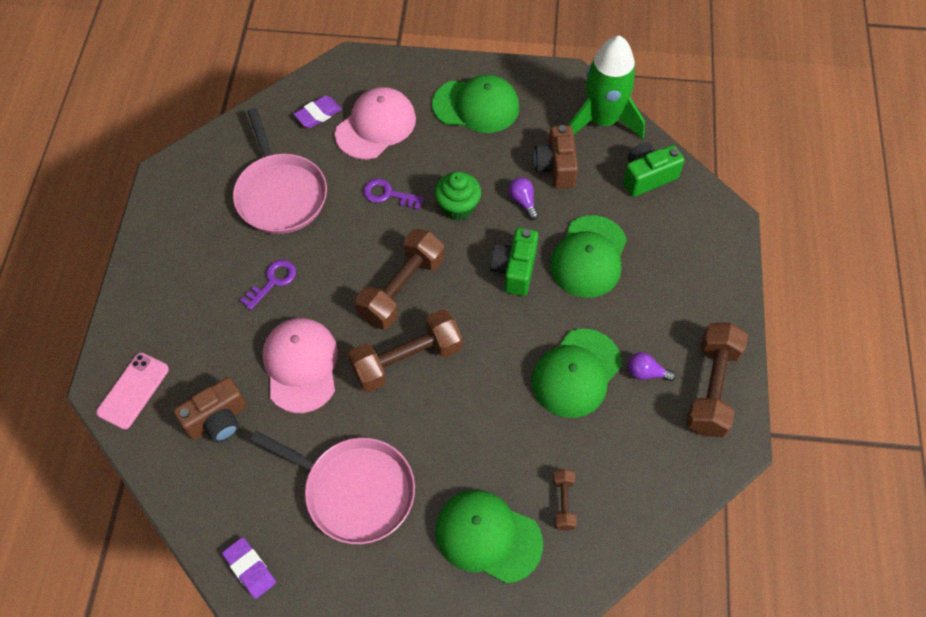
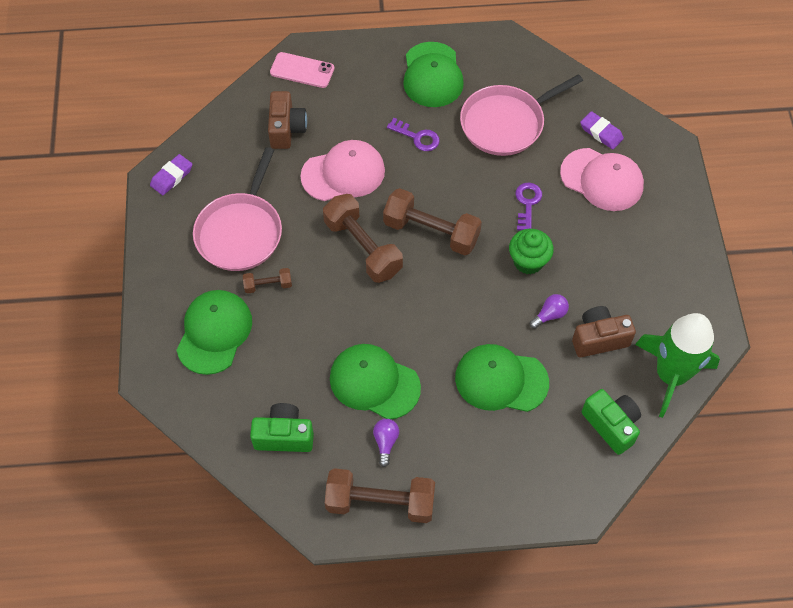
camera: 80 degrees right, 0 degrees up
brown camera [174,377,247,443] -> brown camera turned 135 degrees counterclockwise [268,91,307,149]
green cap [432,75,519,133] -> green cap moved to [403,42,464,107]
green camera [490,228,539,296] -> green camera moved to [250,403,314,452]
brown dumbbell [553,469,577,531] -> brown dumbbell moved to [243,268,292,294]

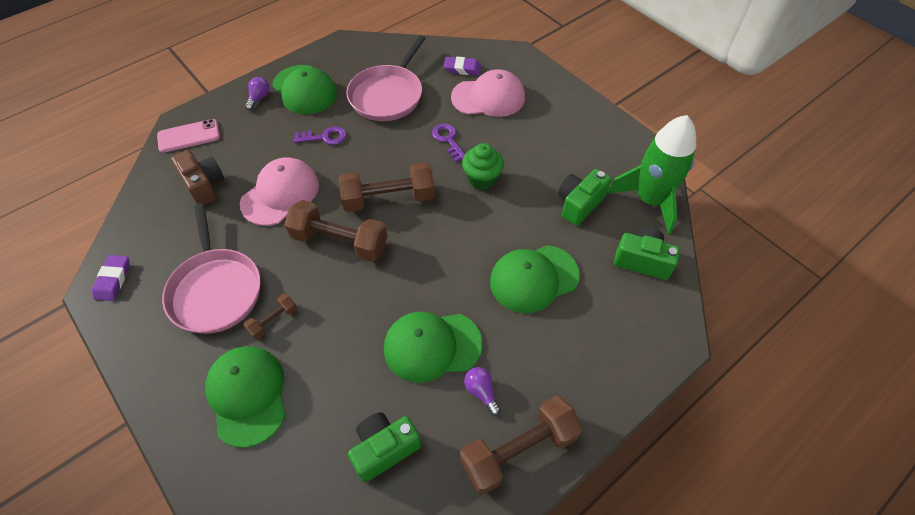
camera: 35 degrees left, 5 degrees down
purple light bulb [530,294,569,329] -> purple light bulb moved to [245,77,270,110]
brown camera [572,306,636,357] -> green camera [558,169,611,226]

